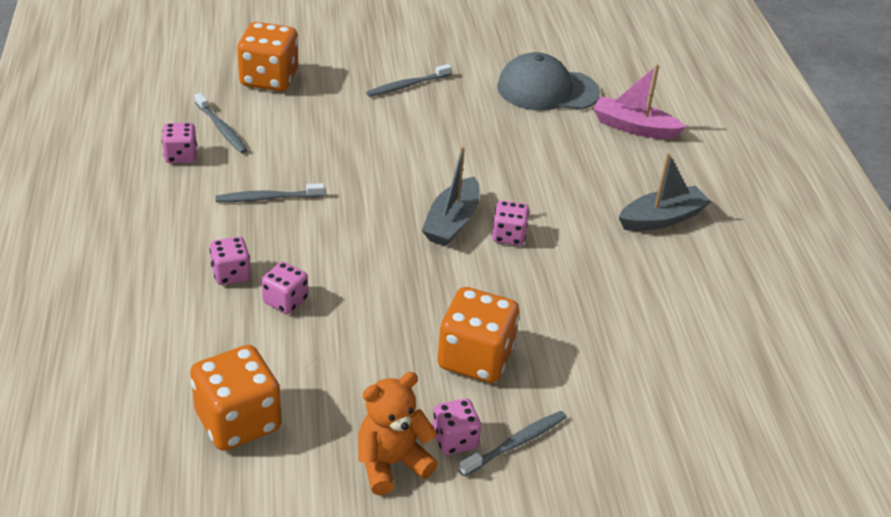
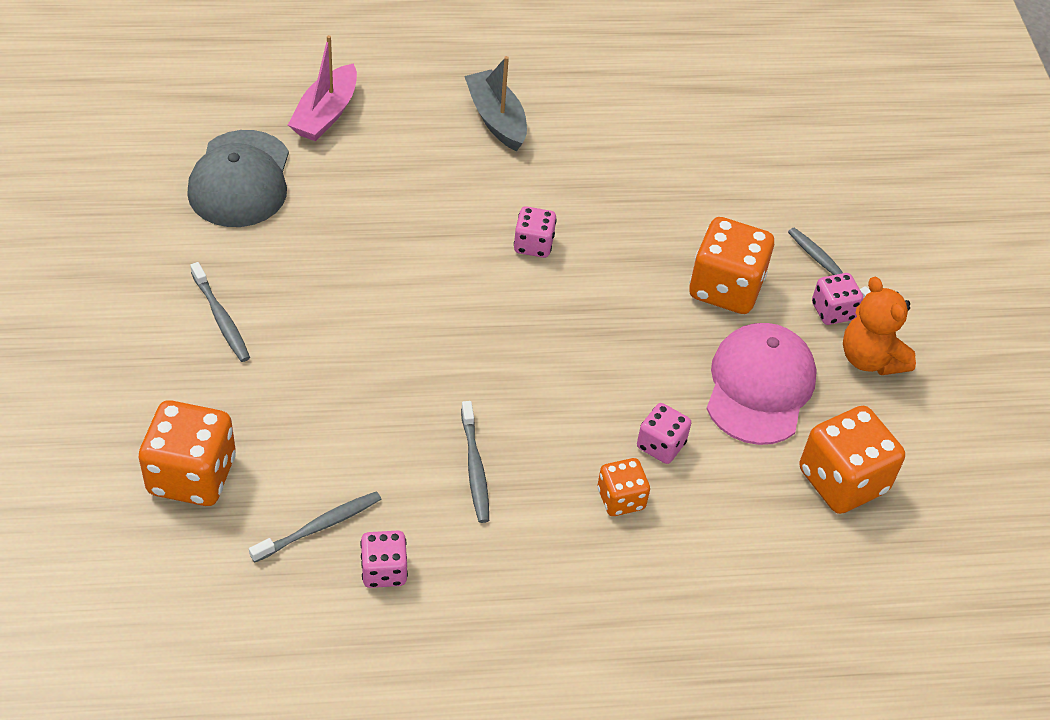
camera: 90 degrees left, 10 degrees up
pink dice [209,237,251,285] -> orange dice [598,458,650,516]
grey boat [421,146,480,246] -> none
none -> pink cap [707,323,817,445]

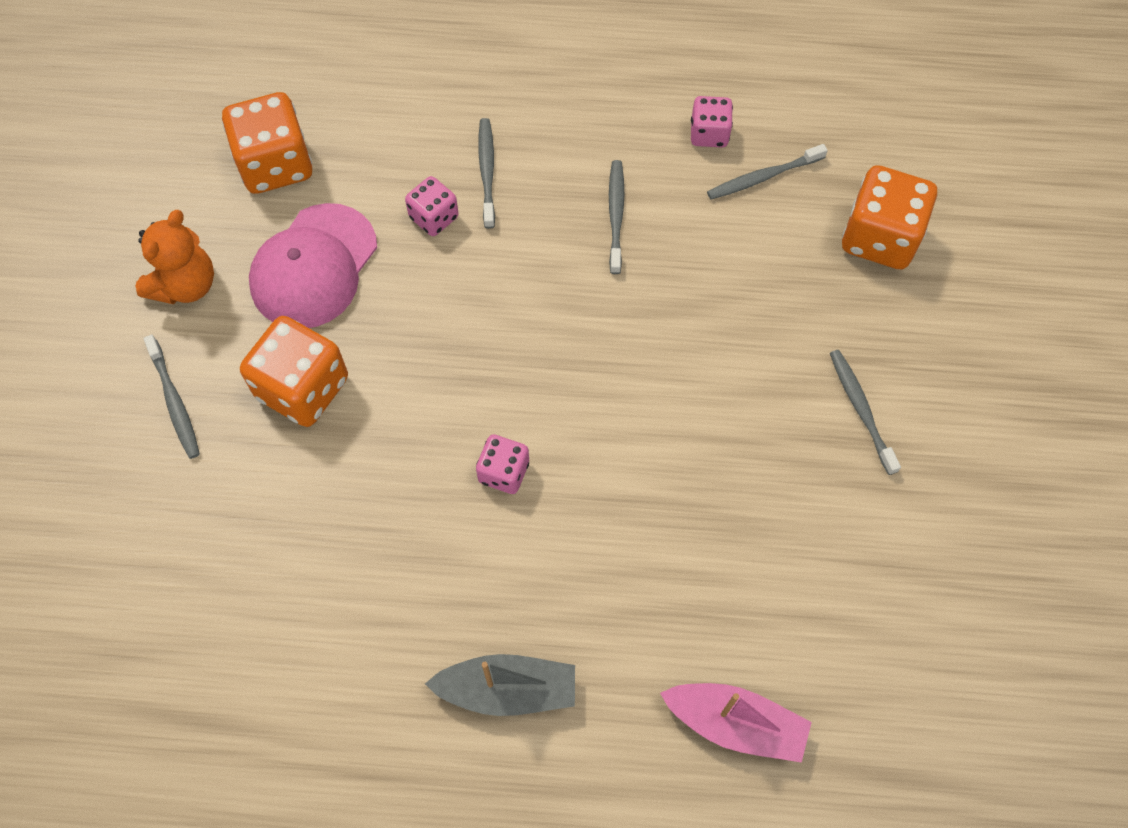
camera: 165 degrees left, 15 degrees up
grey cap [187,130,289,227] -> none
pink boat [288,35,357,141] -> pink boat turned 75 degrees clockwise [660,683,812,763]
grey boat [464,56,527,151] -> grey boat turned 75 degrees counterclockwise [425,654,575,716]
orange dice [598,458,650,516] -> grey toothbrush [478,118,495,229]
pink dice [812,273,863,325] -> none
orange teddy bear [843,277,916,375] -> orange teddy bear turned 45 degrees clockwise [135,210,214,304]

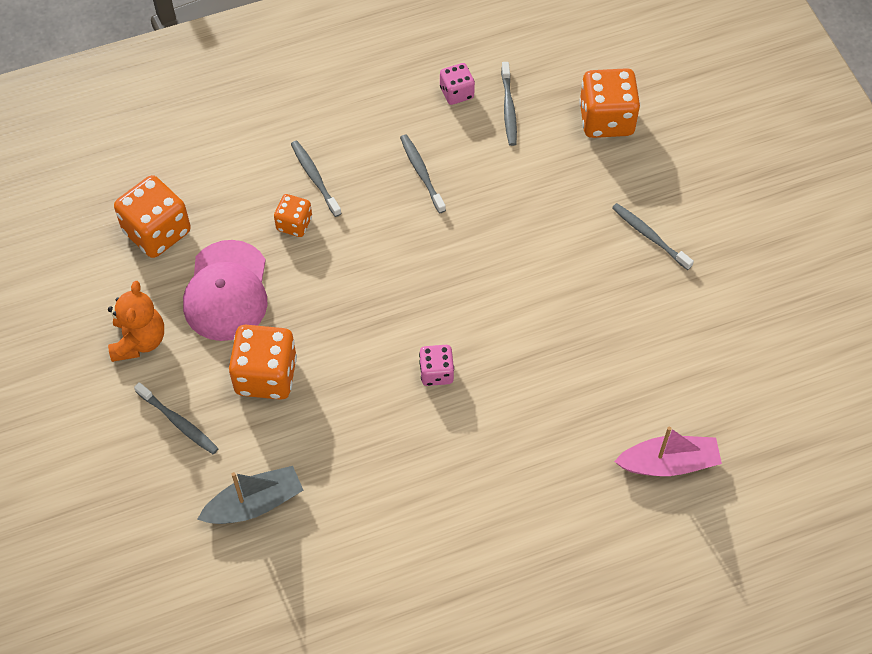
camera: 25 degrees left, 5 degrees down
pink dice [405,176,459,236] -> orange dice [274,194,312,237]
grey boat [425,654,575,716] -> grey boat moved to [197,466,303,524]
grey toothbrush [707,144,828,200] -> grey toothbrush turned 45 degrees counterclockwise [501,62,517,146]

